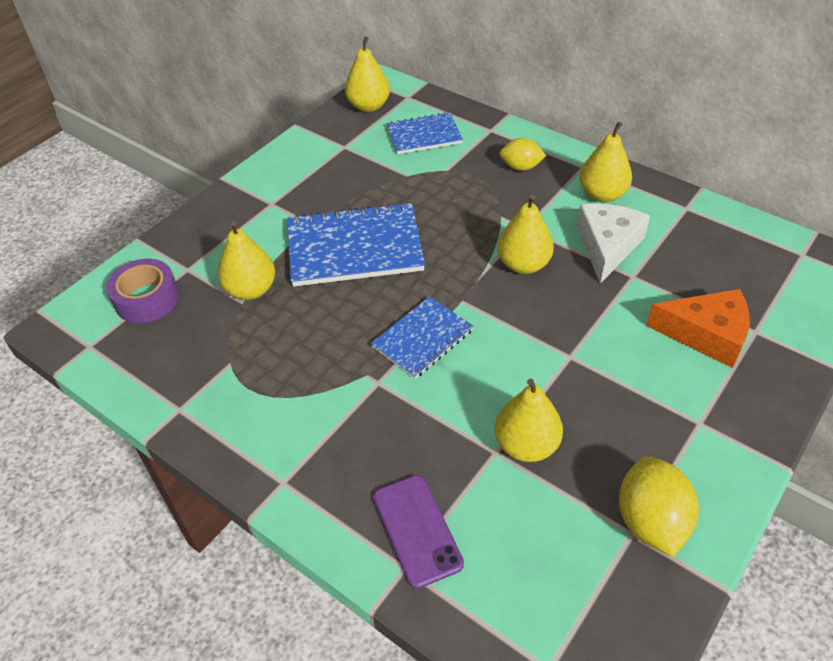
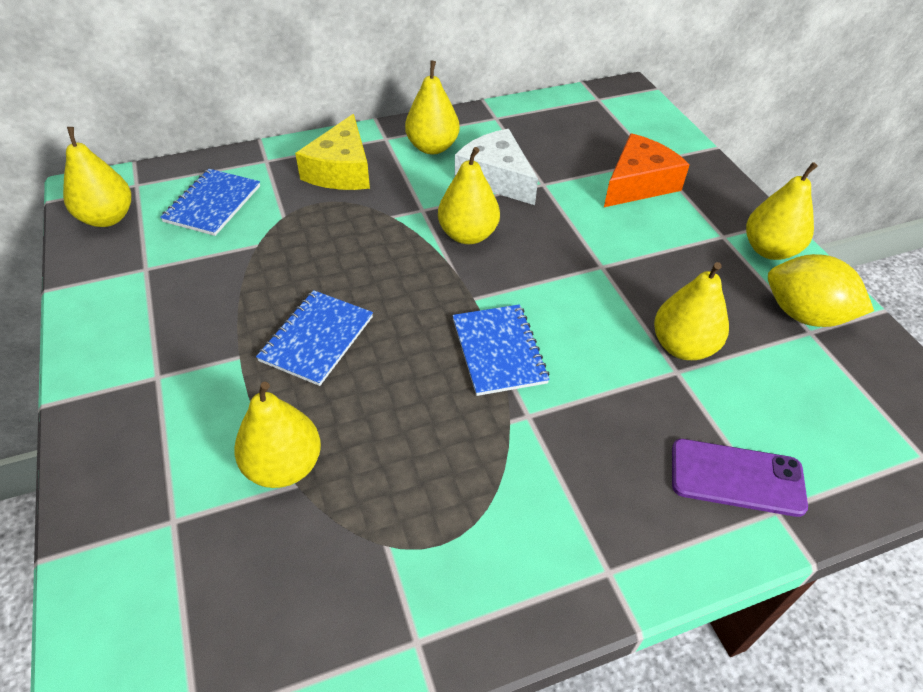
camera: 60 degrees left, 0 degrees up
purple tape [106,259,179,323] -> none
blue notebook [287,202,425,287] -> blue notebook [256,290,373,386], size x0.60
yellow lemon [500,138,546,171] -> yellow cheese [295,114,370,190]
none -> yellow pear [746,162,818,260]

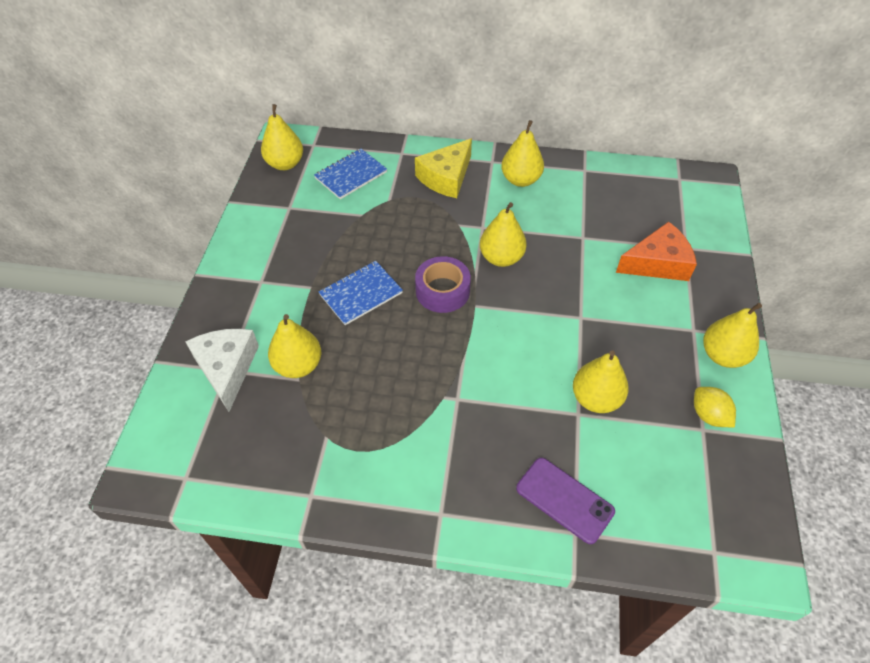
camera: 30 degrees right, 5 degrees up
blue notebook [452,304,550,396] -> none
white cheese [455,129,538,205] -> white cheese moved to [185,329,259,412]
yellow lemon [768,254,874,327] -> yellow lemon [694,387,736,427], size x0.63
none -> purple tape [415,256,471,313]

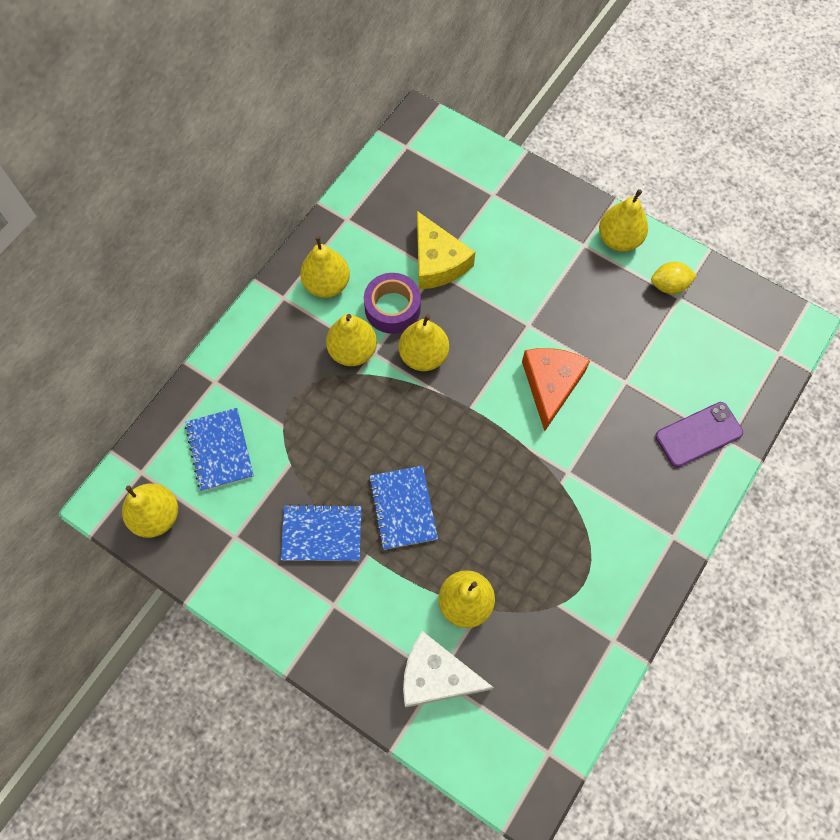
camera: 65 degrees left, 15 degrees up
yellow cheese [415,138,472,198] -> yellow cheese moved to [417,211,475,289]
purple tape [415,256,471,313] -> purple tape moved to [364,273,421,334]
yellow pear [573,350,629,413] -> yellow pear moved to [326,314,377,366]
orange cheese [616,222,697,281] -> orange cheese moved to [522,348,590,431]
none -> blue notebook [281,504,361,561]

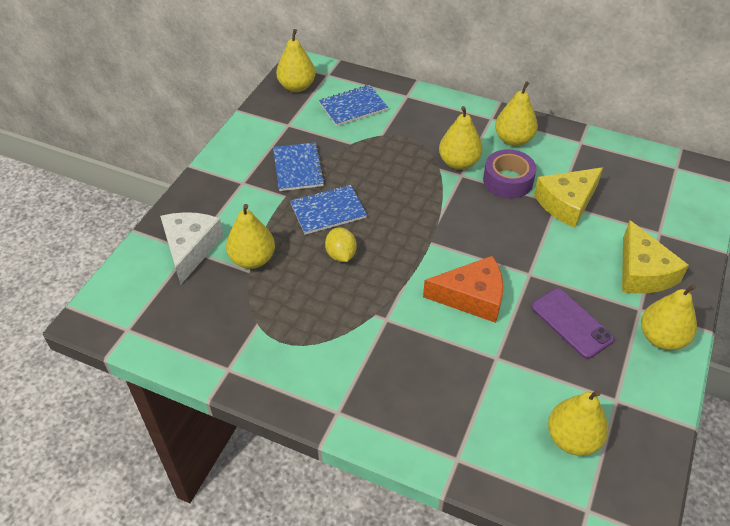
camera: 80 degrees right, 20 degrees down
yellow pear [399,314,449,371] -> yellow pear moved to [548,390,609,456]
yellow lemon [651,262,697,294] -> yellow lemon moved to [325,227,357,262]
purple phone [655,402,743,467] -> purple phone moved to [531,288,614,359]
none -> yellow cheese [622,220,689,294]

